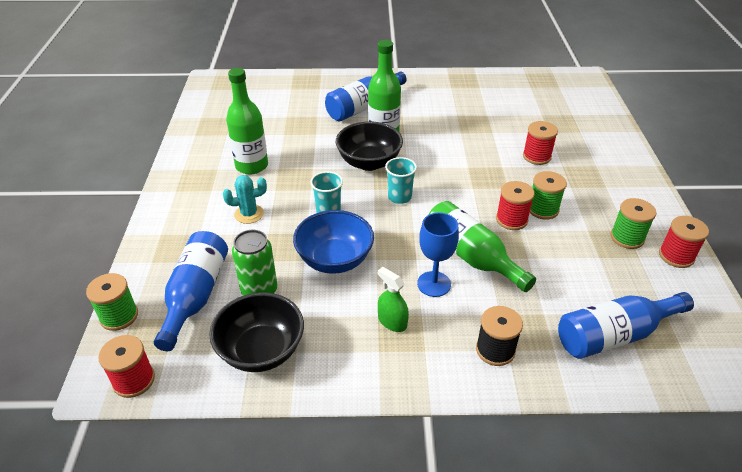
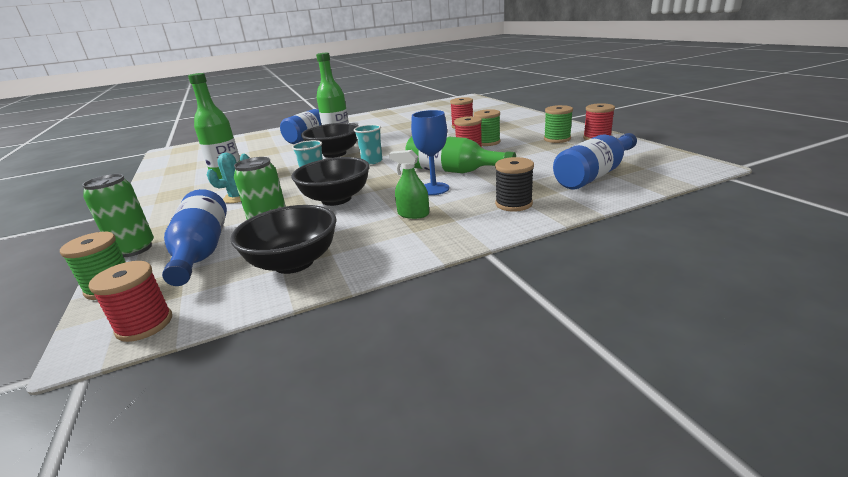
camera: 20 degrees left, 15 degrees down
blue bowl [293,210,374,274] -> black bowl [292,157,370,206]
none -> green can [82,174,154,257]

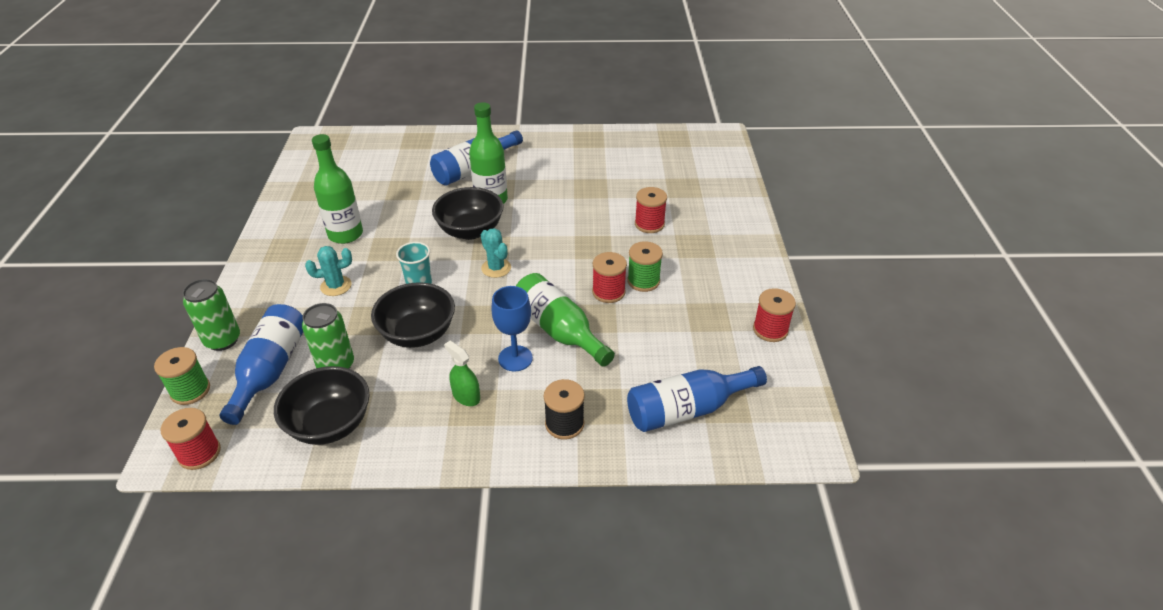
camera: 20 degrees right, 15 degrees up
turquoise cup [354,124,382,164] -> turquoise cactus [481,228,511,278]
green spool [544,105,573,143] -> none

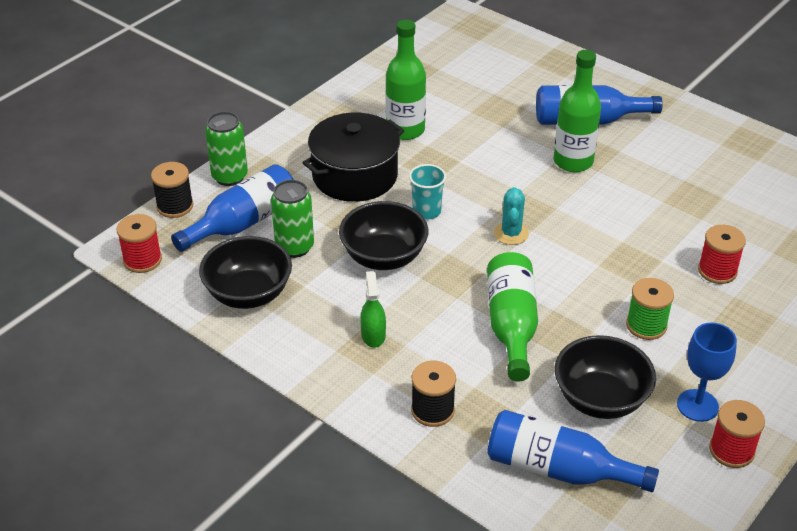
camera: 40 degrees right, 0 degrees up
green spool [154,347,210,405] -> black spool [151,162,193,218]
turquoise cactus [305,246,352,296] -> black pot [302,113,404,202]
black bowl [432,187,504,240] -> black bowl moved to [555,335,656,419]
blue goblet [491,286,533,371] -> blue goblet moved to [677,323,737,422]
red spool [592,252,627,303] -> none

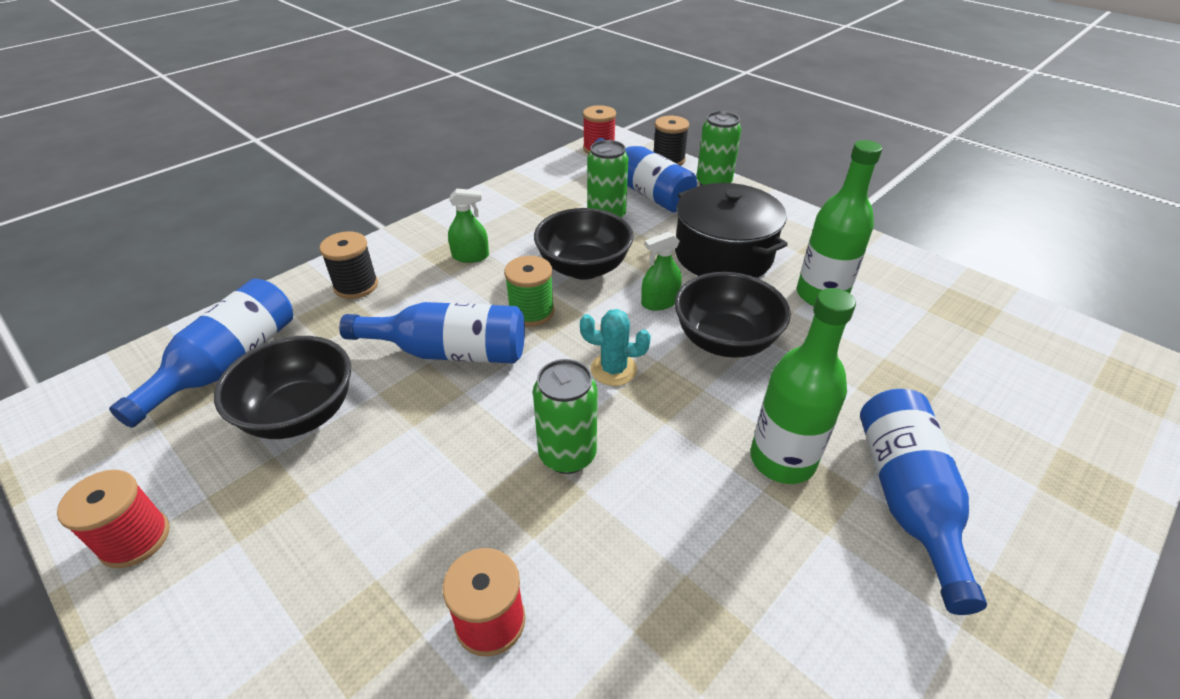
camera: 95 degrees right, 0 degrees up
black bowl [199,236,292,309] -> black bowl moved to [675,272,791,358]
turquoise cup [409,164,446,220] -> green spray bottle [641,232,682,311]
green bottle [487,252,538,382] -> blue bottle [339,302,525,364]
green spool [626,278,674,340] -> green spool moved to [504,256,554,326]
blue goblet [677,323,737,422] -> none
none -> green can [533,359,597,474]

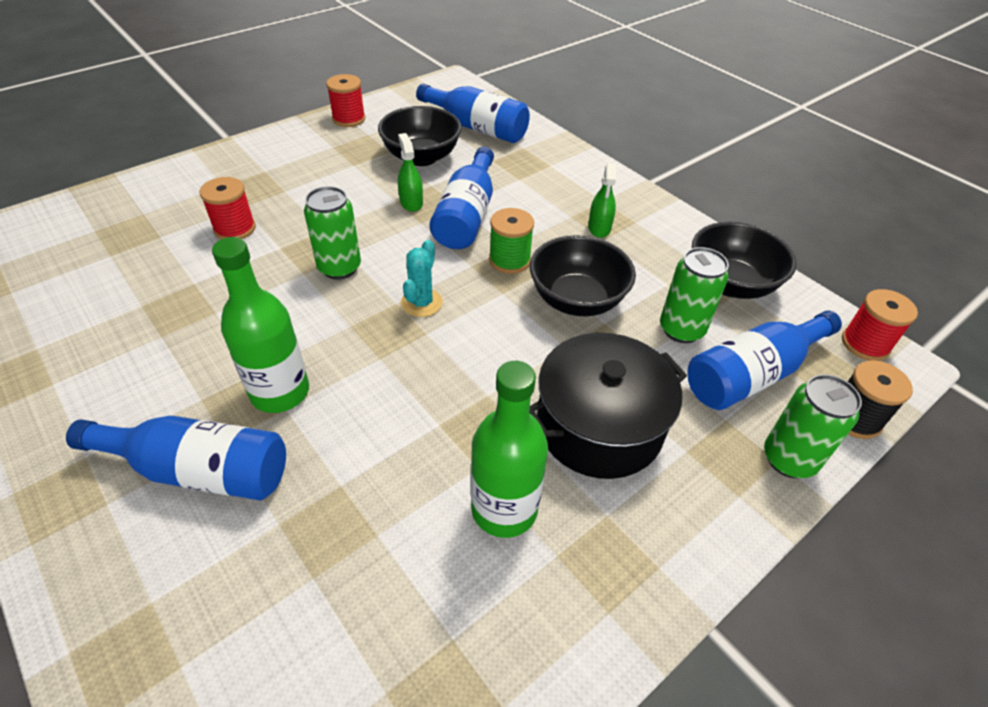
camera: 95 degrees right, 5 degrees up
black spool [319,231,378,299] -> none
green spray bottle [641,232,682,311] -> green spray bottle moved to [398,133,423,212]
black bowl [675,272,791,358] -> black bowl moved to [692,221,797,299]

